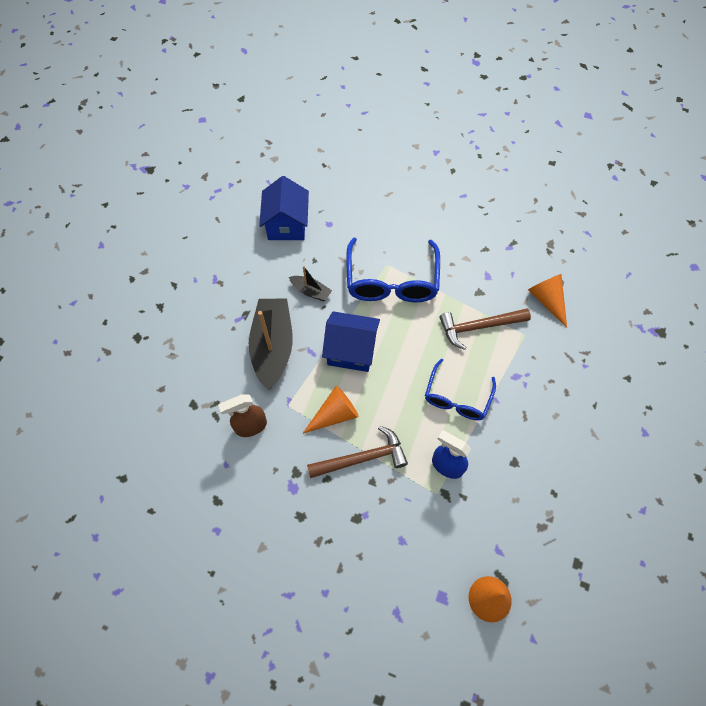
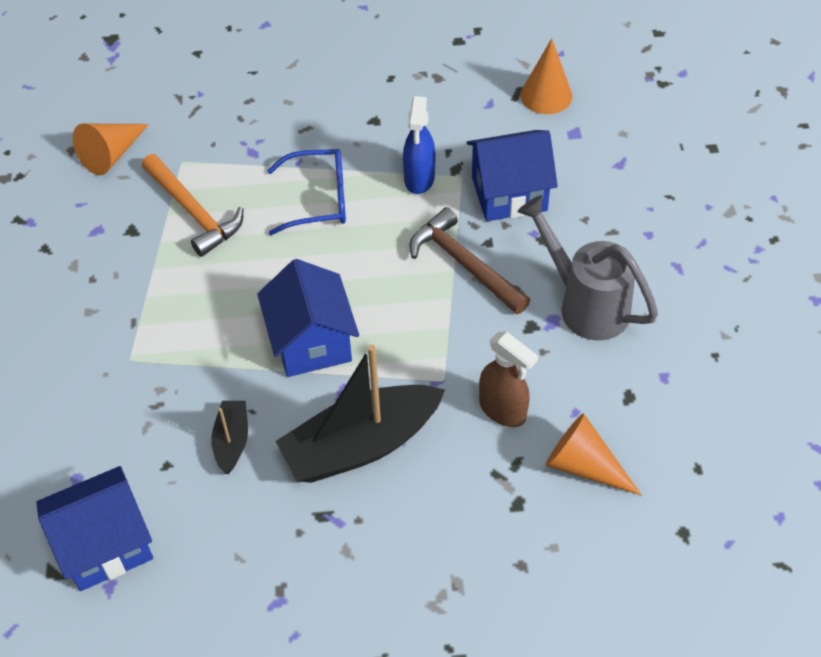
camera: 115 degrees left, 10 degrees down
orange cone [302,386,359,434] -> orange cone moved to [545,413,641,495]
blue glasses [346,238,440,302] -> none
brown hammer [439,308,531,350] -> orange hammer [142,154,243,257]
none -> blue house [466,130,558,221]
none -> grey watering can [517,195,658,340]

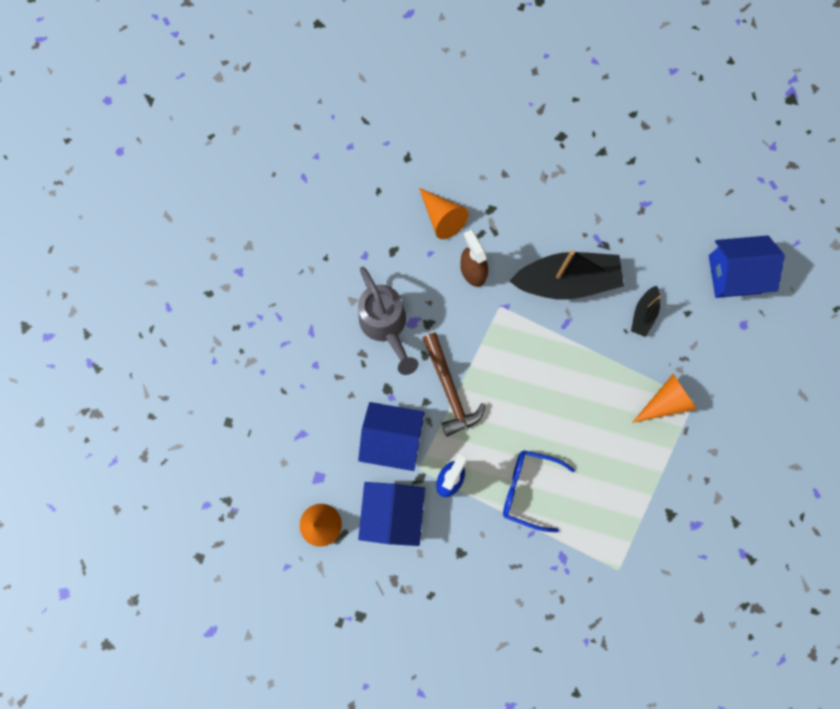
camera: 160 degrees left, 25 degrees up
orange cone [73,124,149,175] -> orange cone moved to [632,374,697,423]
orange hammer [142,154,243,257] -> none
blue house [257,259,359,377] -> blue house moved to [358,482,425,546]

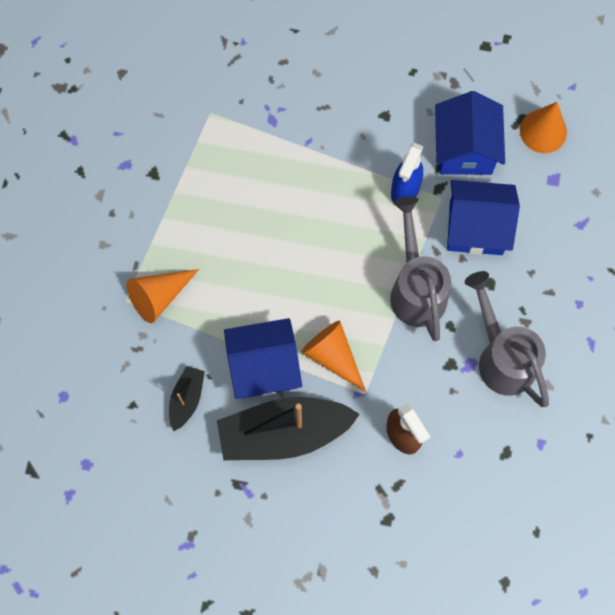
camera: 175 degrees right, 5 degrees down
orange cone [419,188,469,239] -> orange cone moved to [301,321,366,392]
brown hammer [423,333,486,437] -> grey watering can [390,196,451,341]
blue glasses [503,450,575,532] -> none
blue house [709,235,785,298] -> blue house moved to [224,318,302,399]

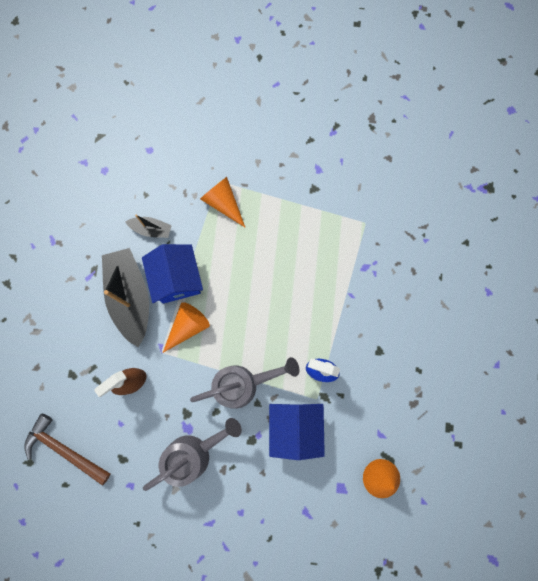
camera: 85 degrees right, 5 degrees up
blue house [435,91,505,175] -> none
none -> brown hammer [24,414,111,486]

